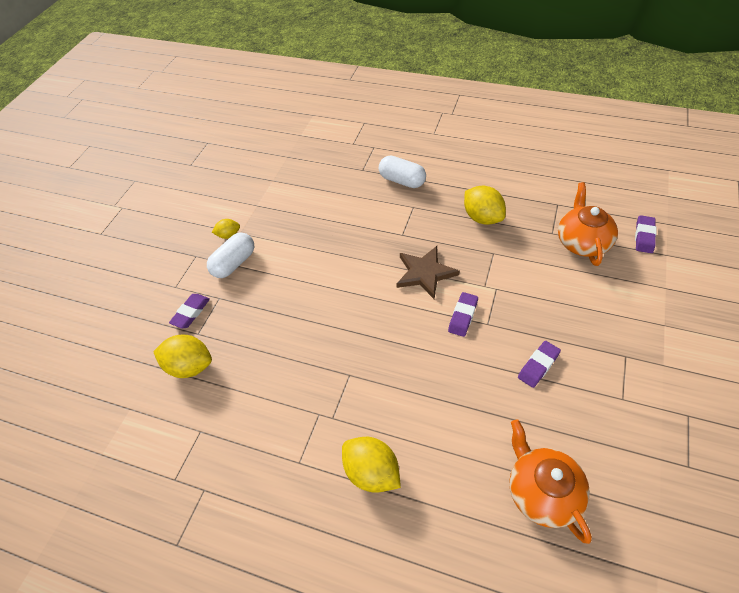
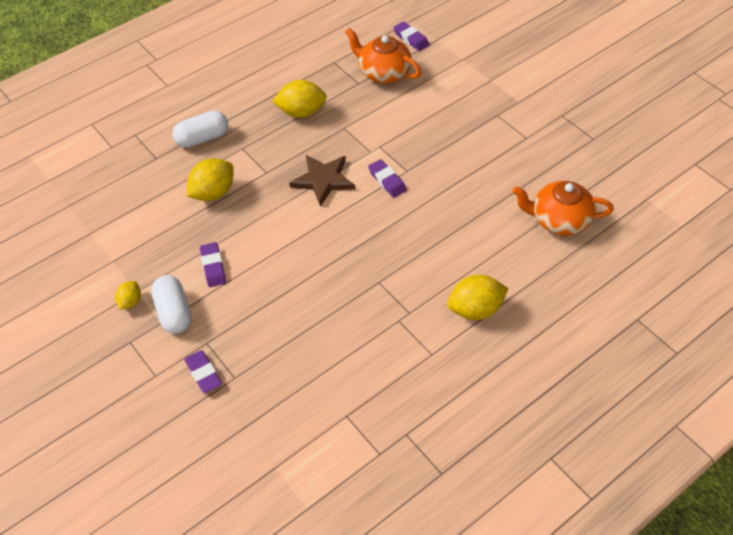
camera: 60 degrees left, 0 degrees up
yellow lemon [153,335,212,378] -> yellow lemon moved to [187,158,234,201]
purple eraser [518,341,561,388] -> purple eraser moved to [200,242,226,287]

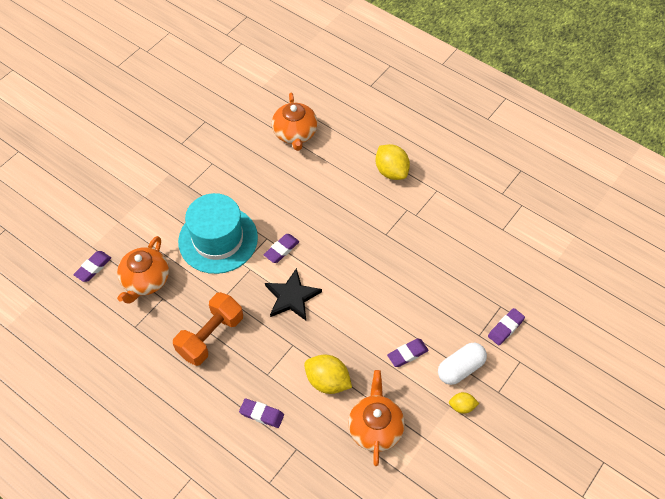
camera: 105 degrees left, 5 degrees up
white capsule [172,110,228,148] -> purple eraser [239,398,284,428]
yellow lemon [272,80,327,118] -> orange dumbbell [173,292,243,366]
brown star [289,155,355,207] -> black star [265,268,322,320]
none -> turquoise hat [178,193,258,274]
none -> orange teapot [348,370,405,466]

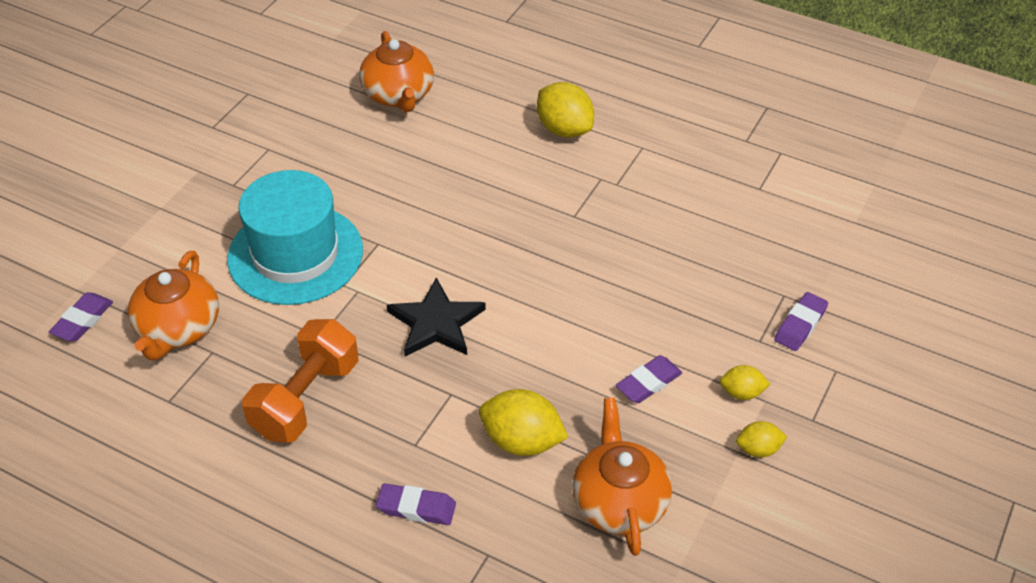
camera: 10 degrees left, 10 degrees down
purple eraser [264,234,300,263] -> none
white capsule [438,343,487,385] -> yellow lemon [720,365,770,400]

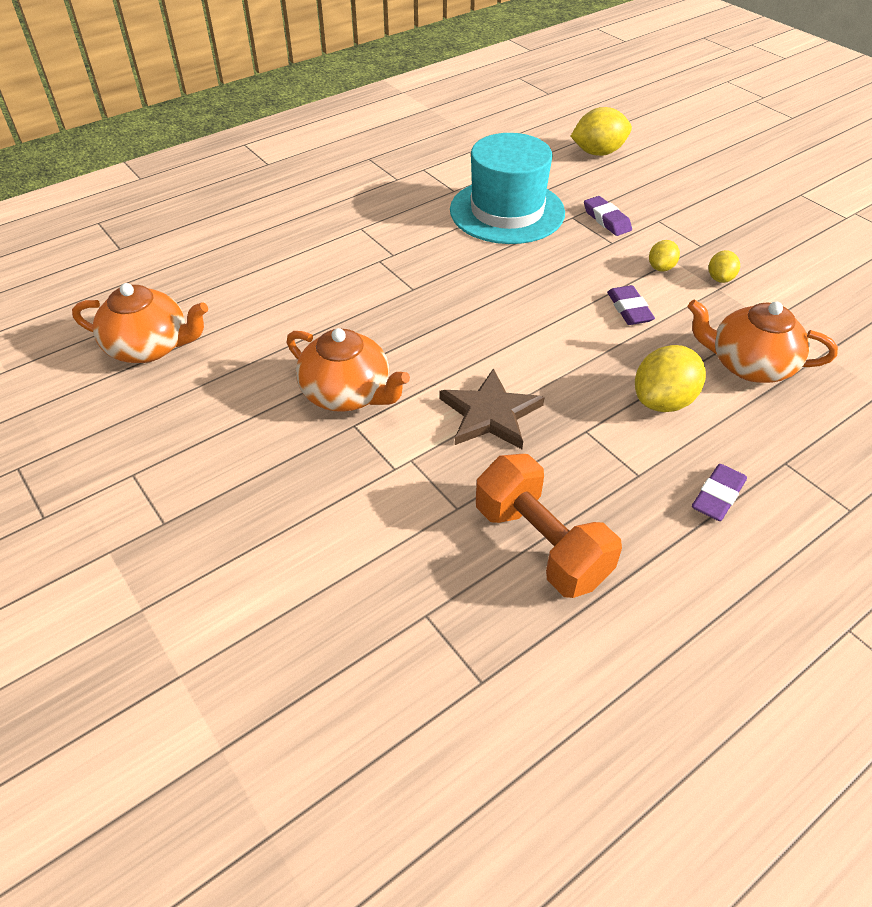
camera: 65 degrees left, 0 degrees up
purple eraser [49,292,113,342] -> none
orange teapot [128,251,219,361] -> orange teapot moved to [286,328,410,412]
turquoise hat [227,170,363,305] -> turquoise hat moved to [450,133,565,244]
black star [387,277,486,357] -> brown star [440,368,544,449]
yellow lemon [537,82,594,138] -> yellow lemon moved to [571,107,632,156]

